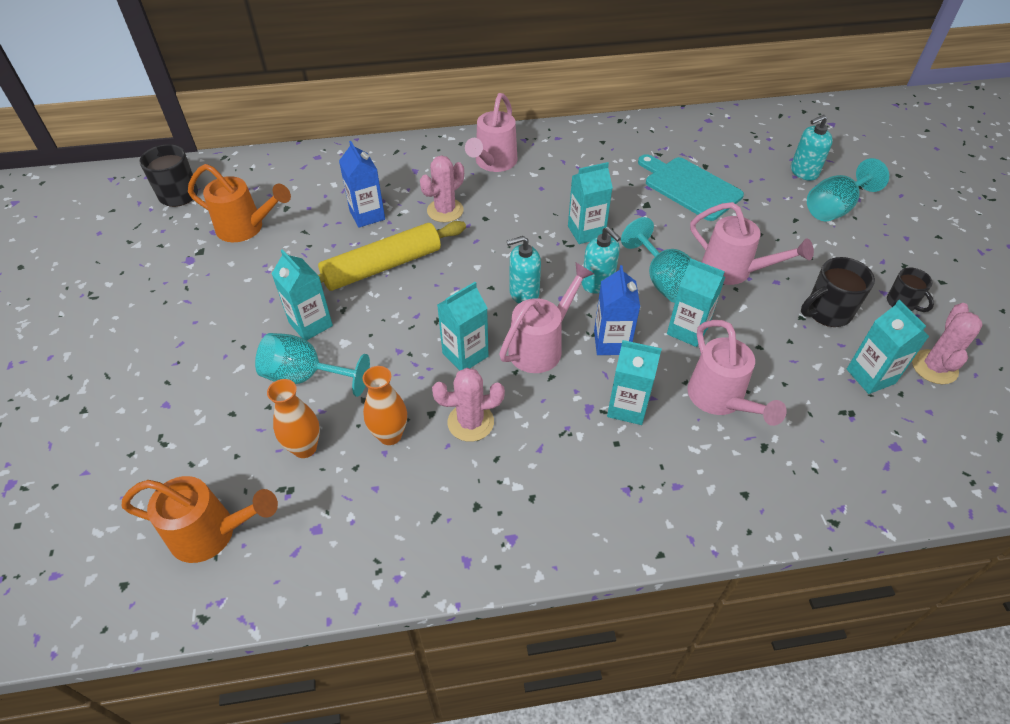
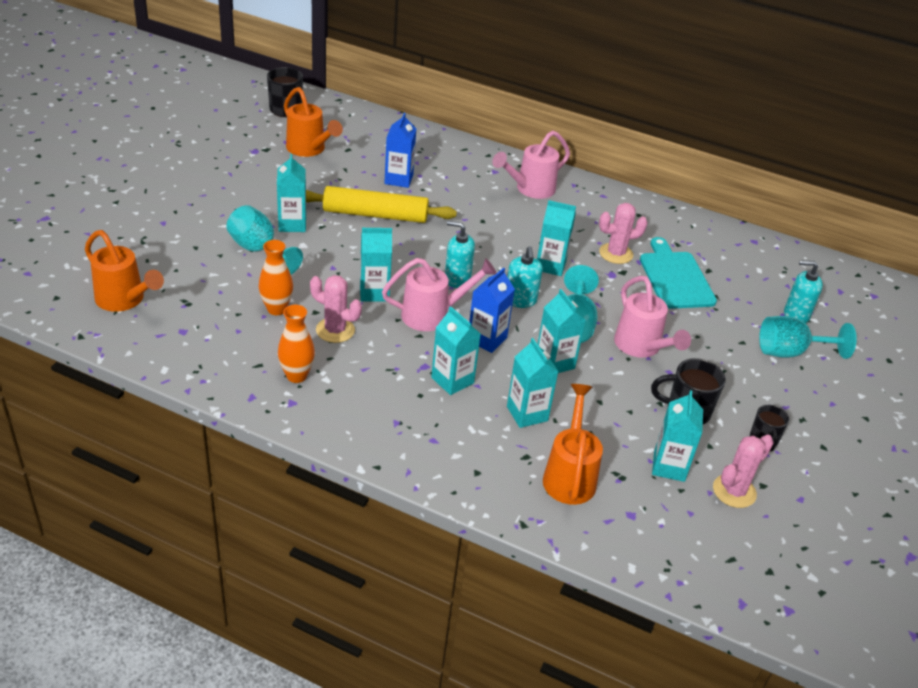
camera: 30 degrees right, 10 degrees down
orange vase [267,379,320,458] -> orange vase moved to [278,305,315,383]
pink cactus [420,155,464,222] -> pink cactus moved to [599,203,648,264]
pink watering can [687,320,787,426] -> turquoise carton [507,338,558,428]
none -> orange watering can [543,384,603,505]

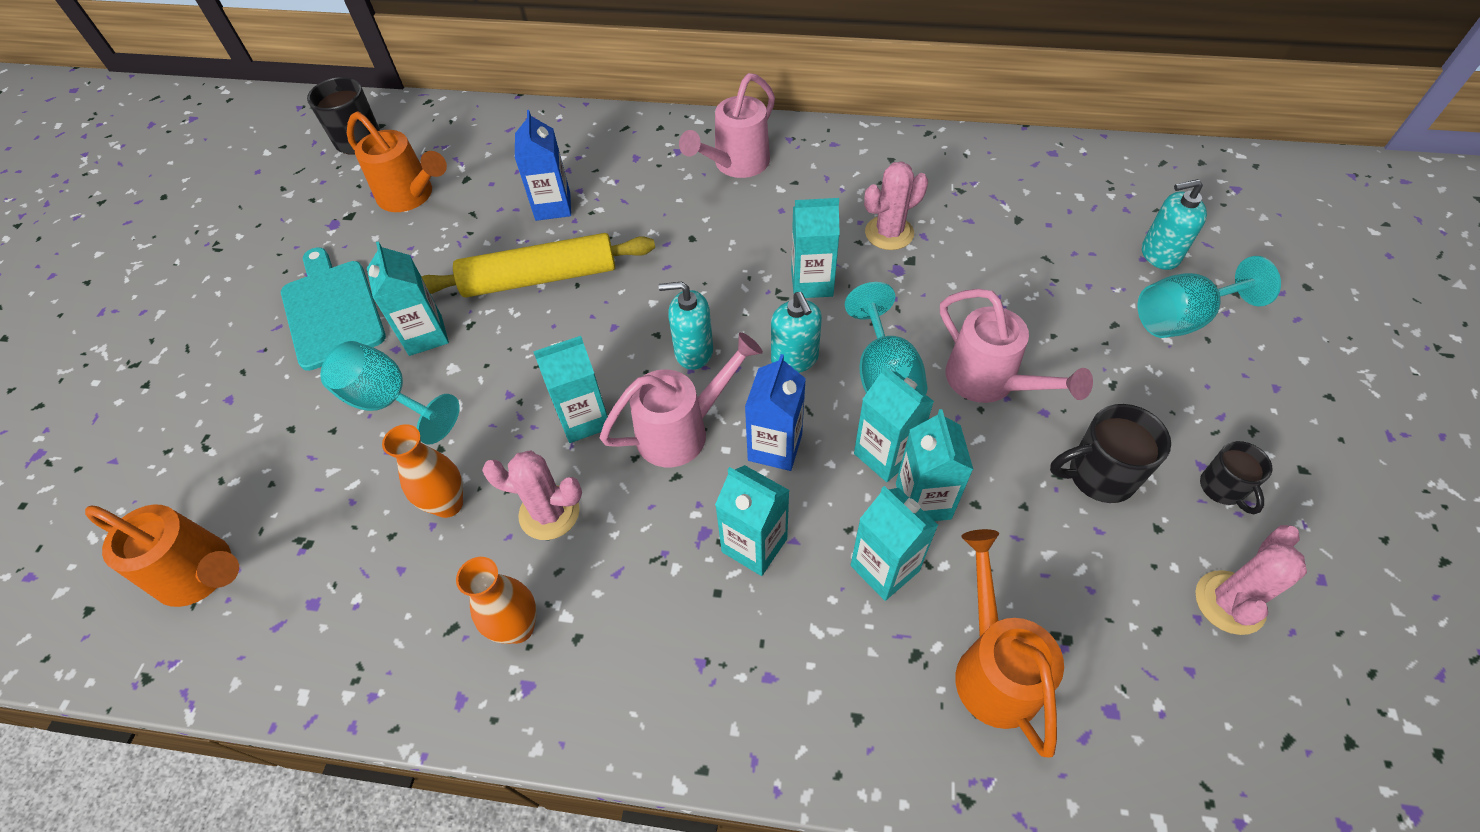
camera: 10 degrees left, 15 degrees up
turquoise cutting board [640,237,717,309] -> turquoise cutting board moved to [281,248,386,371]
turquoise carton [652,390,703,482] -> turquoise carton moved to [896,409,974,521]

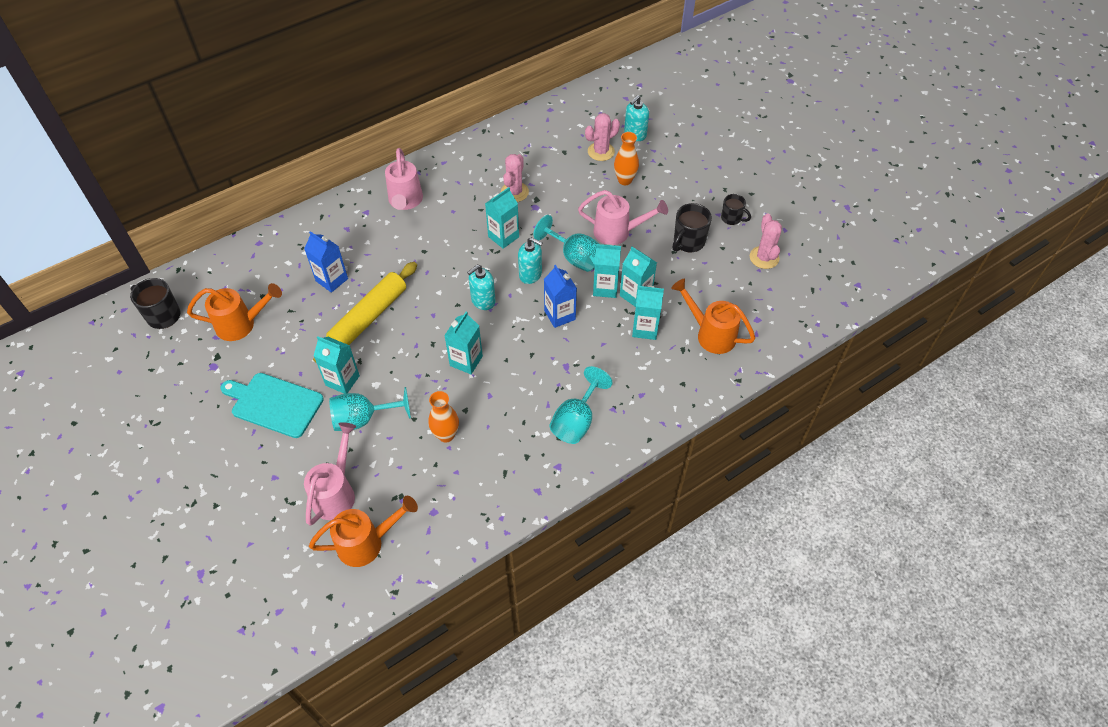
camera: 45 degrees left, 0 degrees up
orange vase [456,557,537,644] -> orange vase moved to [614,132,639,185]
pink cactus [482,451,582,540] -> pink cactus moved to [585,113,620,161]
pink watering can [600,332,763,467] -> pink watering can moved to [304,422,357,526]
turquoise carton [715,465,790,576] -> none
turquoise goblet [1137,256,1281,338] -> turquoise goblet moved to [550,366,613,444]

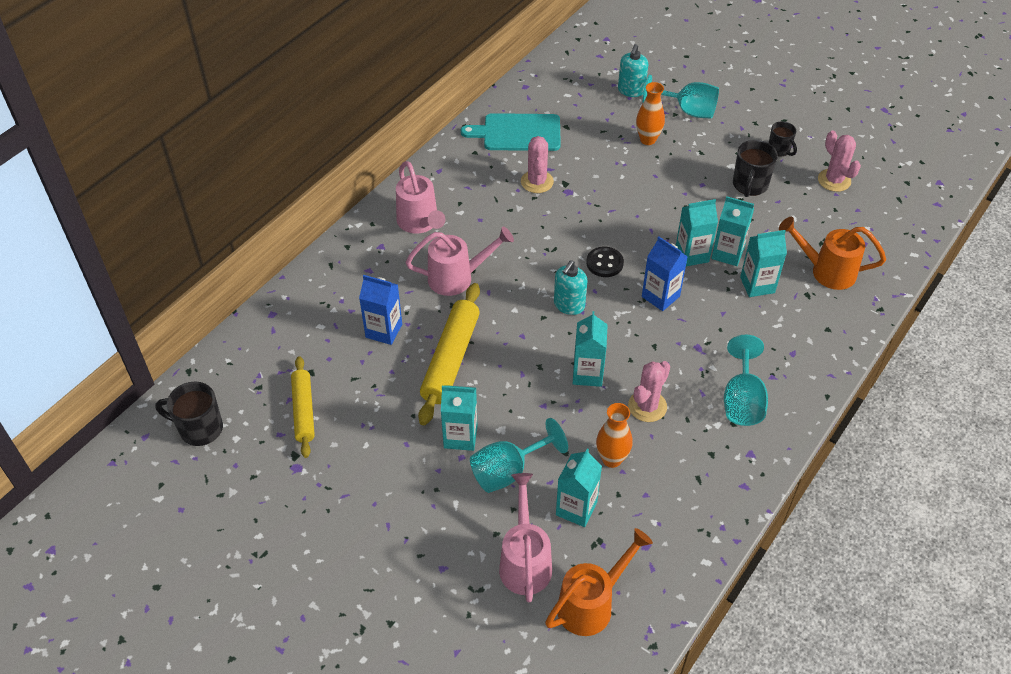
camera: 20 degrees left, 5 degrees down
orange watering can [187,283,282,341] -> yellow rolling pin [291,356,315,458]
turquoise cutting board [220,373,324,438] -> turquoise cutting board moved to [461,113,561,151]
turquoise carton [485,187,519,249] -> turquoise carton moved to [556,448,602,527]
turquoise soap dispenser [518,237,543,284] -> black button [586,247,624,277]
turquoise goblet [533,215,599,272] -> turquoise goblet moved to [643,75,719,119]
pink watering can [578,190,668,245] -> pink watering can moved to [406,227,514,296]
pink cactus [585,113,620,161] -> pink cactus moved to [628,361,670,422]
black mug [721,194,751,225] -> black mug turned 45 degrees clockwise [769,121,797,157]

